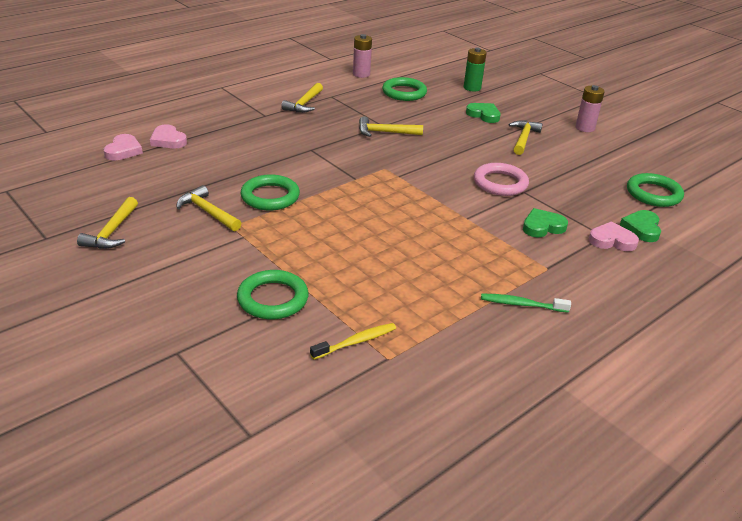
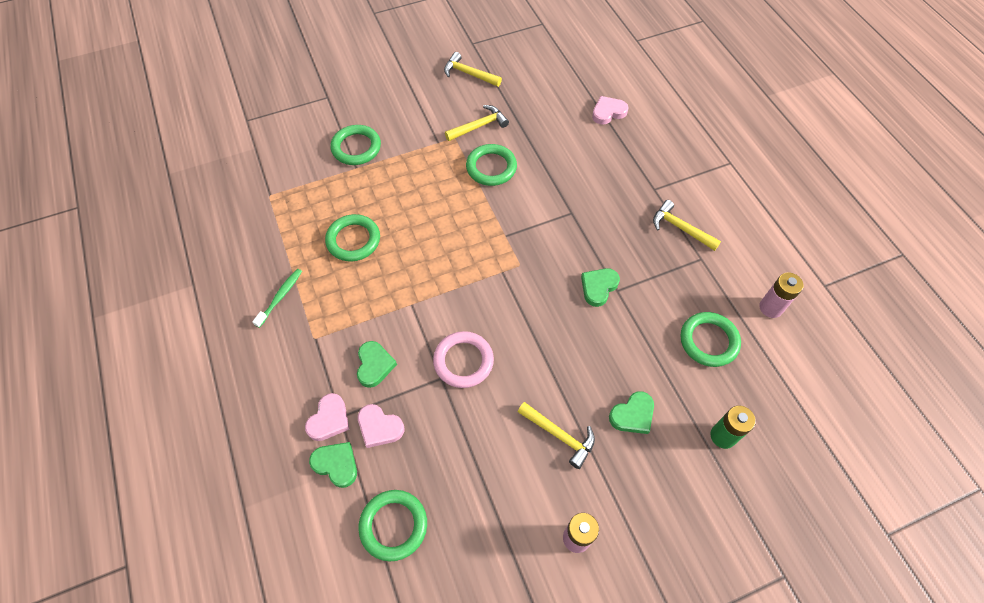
camera: 110 degrees right, 25 degrees up
pink heart [103,134,143,160] -> pink heart moved to [358,404,404,448]
yellow toothbrush [310,323,396,360] -> none
yellow hammer [359,116,423,137] -> green heart [581,268,620,307]
none -> green ring [325,214,380,261]

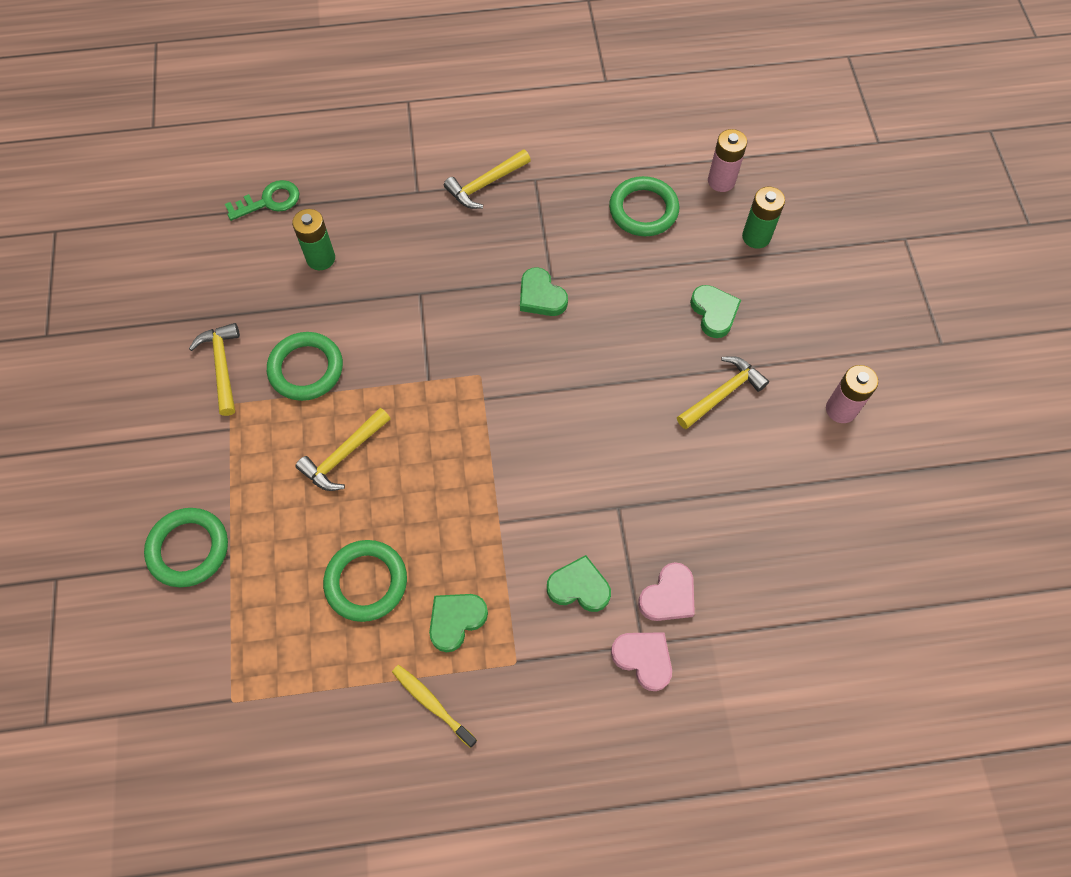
camera: 75 degrees left, 5 degrees up
green toothbrush [252,269,302,328] -> yellow toothbrush [392,665,477,748]
green heart [309,442,357,488] -> green heart moved to [429,594,488,652]
green ring [358,490,427,562] -> none
pink ring [433,331,494,388] -> none
yellow hammer [444,52,502,87] -> yellow hammer moved to [296,408,391,491]
pink heart [592,96,628,125] -> green key [225,180,299,221]
pink battery [759,273,804,318] -> pink battery moved to [708,129,747,192]
none -> green battery [292,209,335,270]

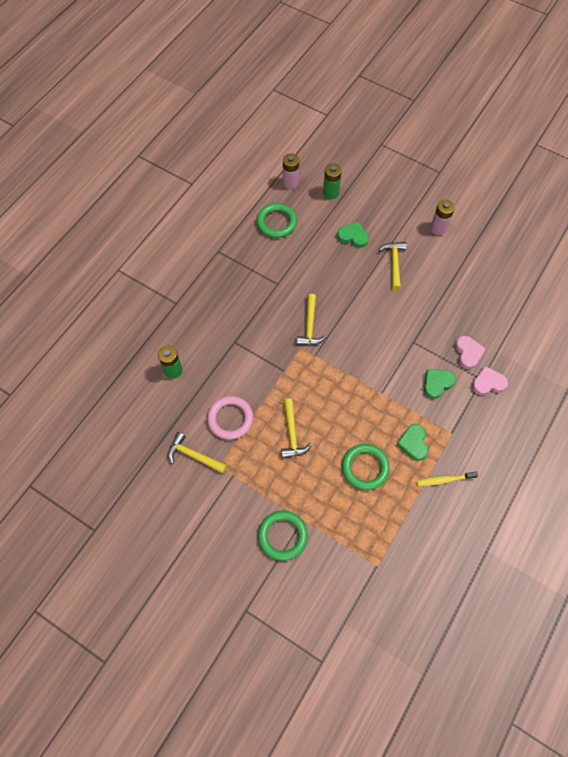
camera: 50 degrees left, 0 degrees up
green key [225,180,299,221] -> none
green ring [267,332,343,401] -> pink ring [207,396,253,440]
yellow hammer [444,149,531,209] -> yellow hammer moved to [297,294,326,345]
green heart [520,267,568,316] -> none

